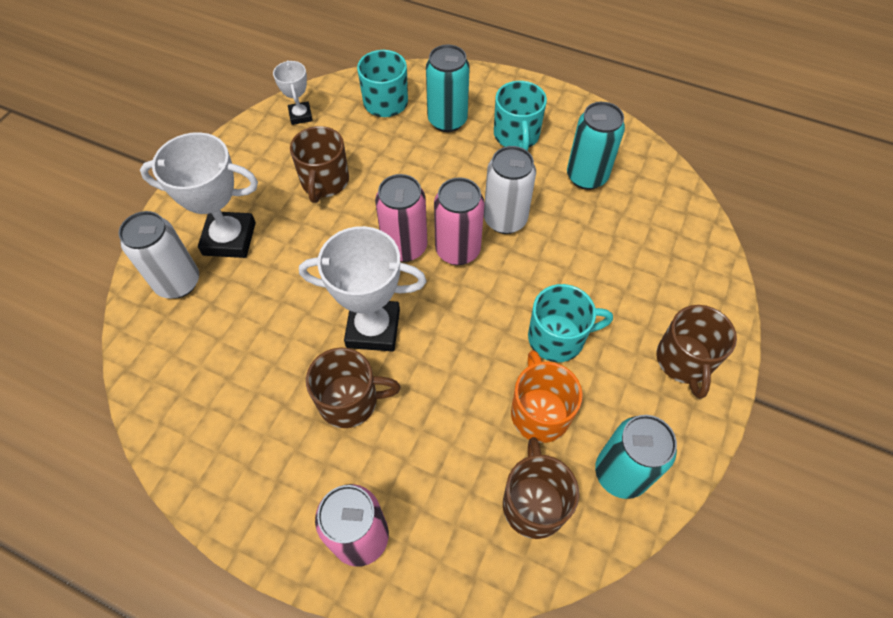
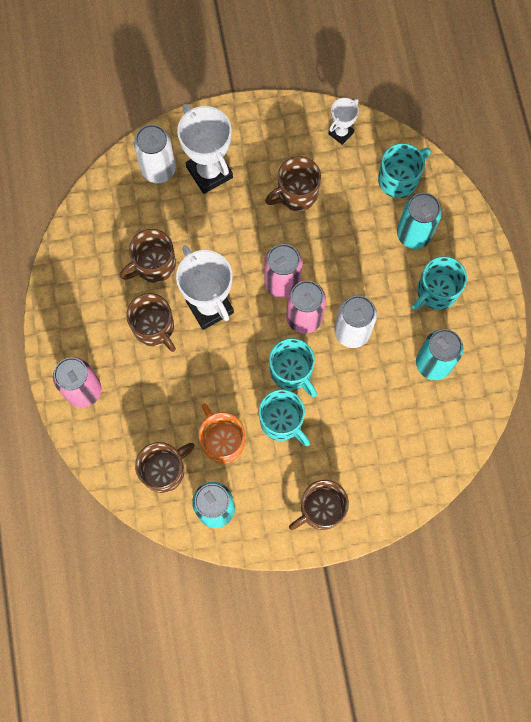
camera: 55 degrees right, 15 degrees up
orange mug [511,350,583,443] -> orange mug turned 75 degrees counterclockwise [198,404,245,463]
none -> brown mug [120,229,176,283]
none -> turquoise mug [269,338,317,397]

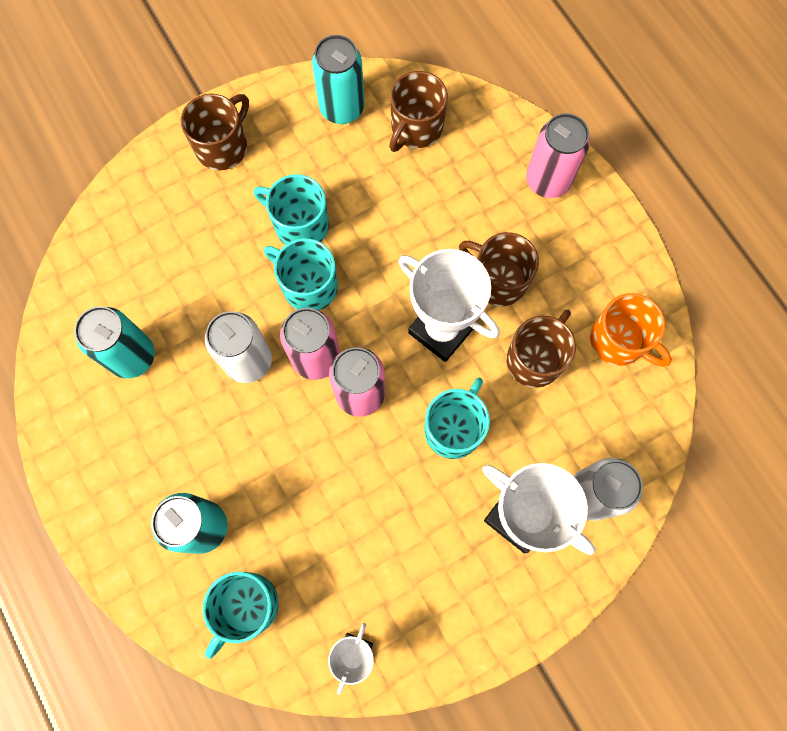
camera: 160 degrees right, 0 degrees up
orange mug [198,404,245,463] -> orange mug moved to [590,293,672,367]
brown mug [265,156,321,211] -> none
turquoise mug [412,256,467,310] -> turquoise mug moved to [424,377,490,459]

